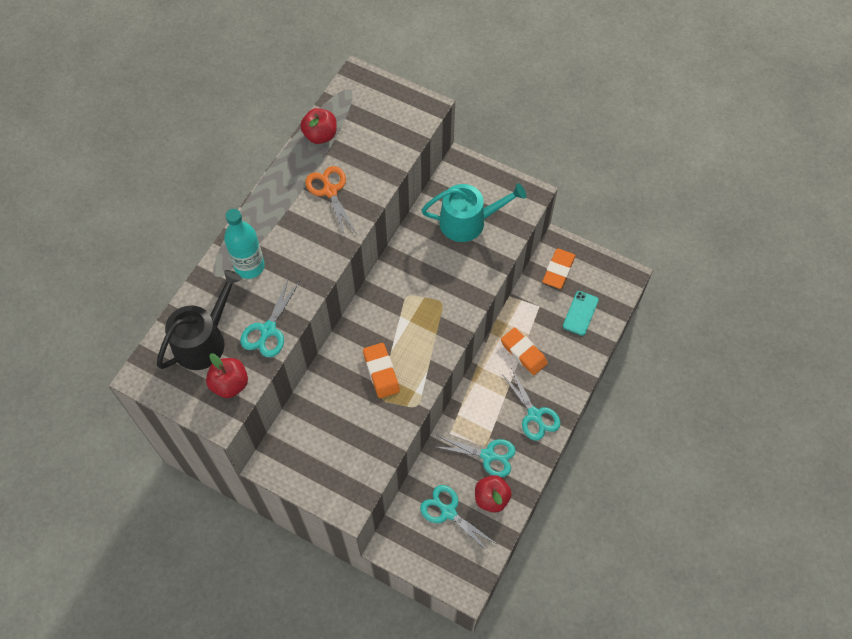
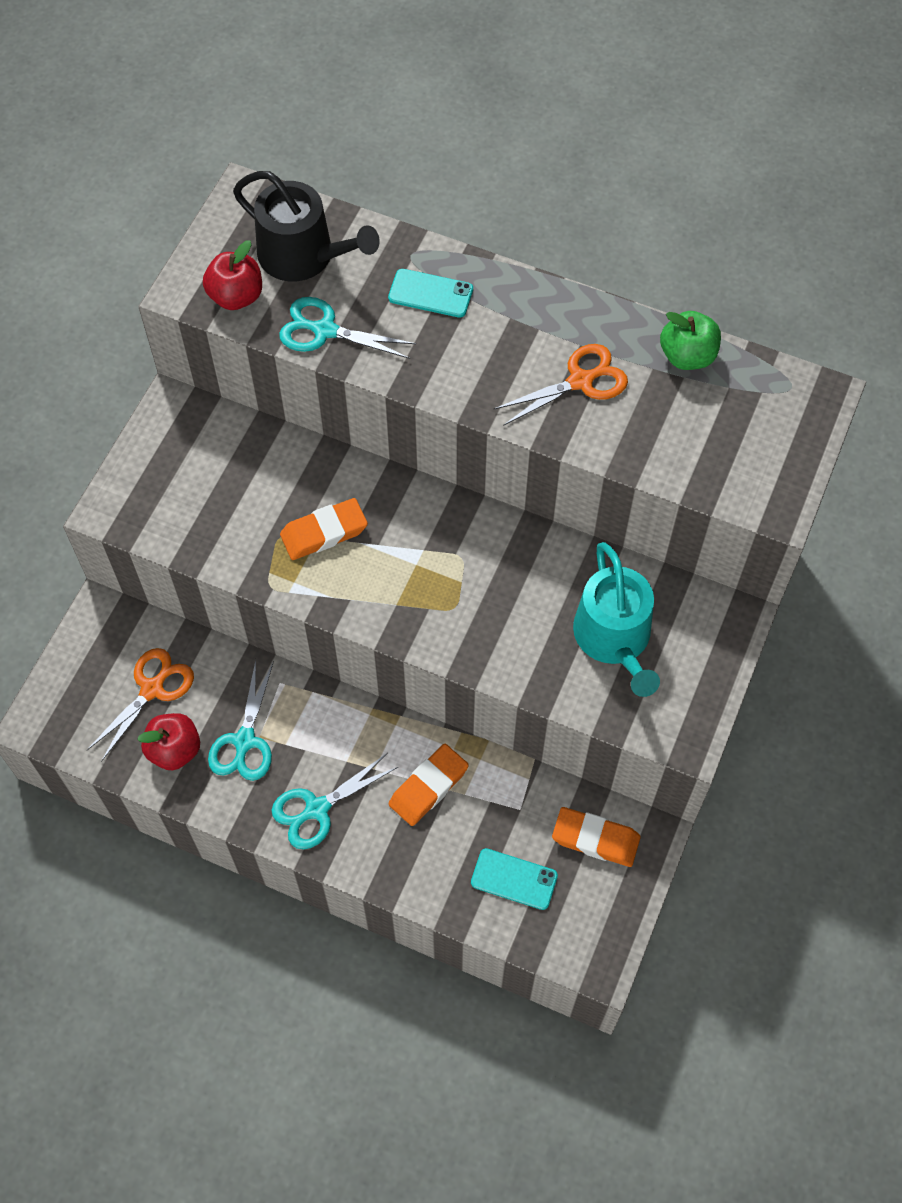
camera: 85 degrees right, 0 degrees up
turquoise bottle [224,209,265,279] -> turquoise phone [388,269,473,318]
red apple [300,108,337,144] -> green apple [660,311,721,370]
turquoise scissors [420,485,497,552] -> orange scissors [87,648,194,761]

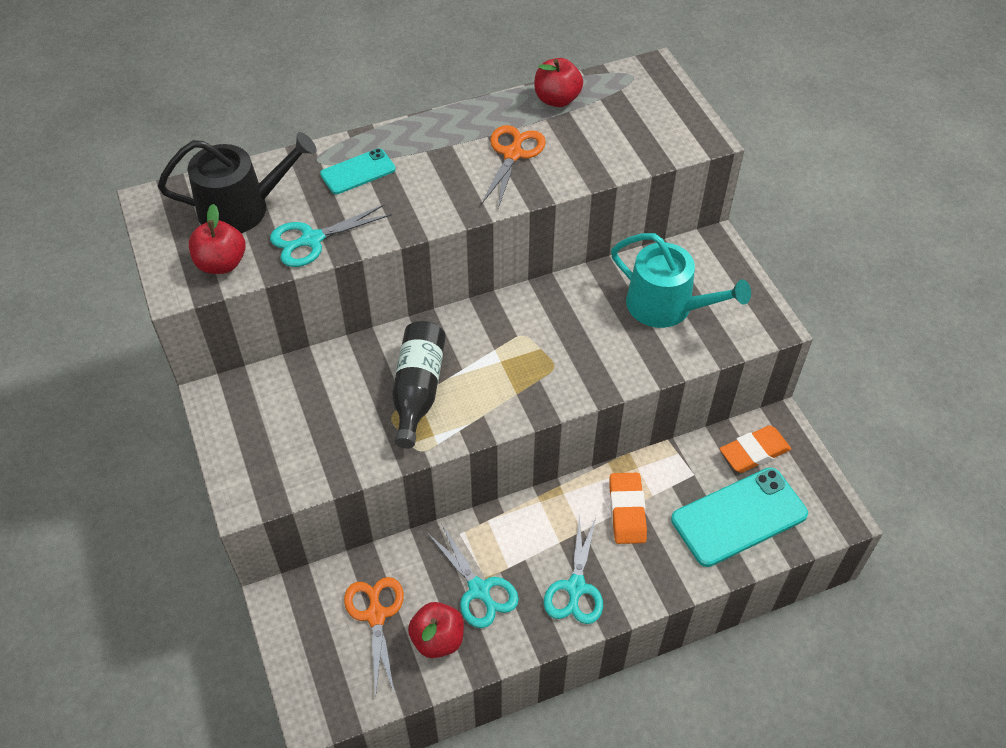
camera: 45 degrees left, 10 degrees down
orange eraser [280,498,368,560] -> black bottle [392,321,446,449]
turquoise phone [471,848,558,910] -> turquoise phone [671,467,808,567], size x1.83
green apple [660,311,721,370] -> red apple [535,58,583,107]

